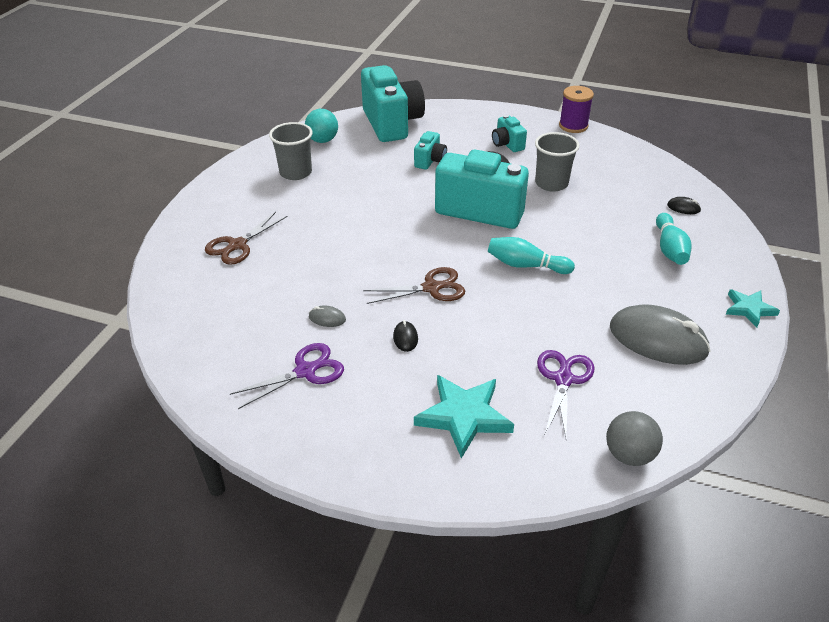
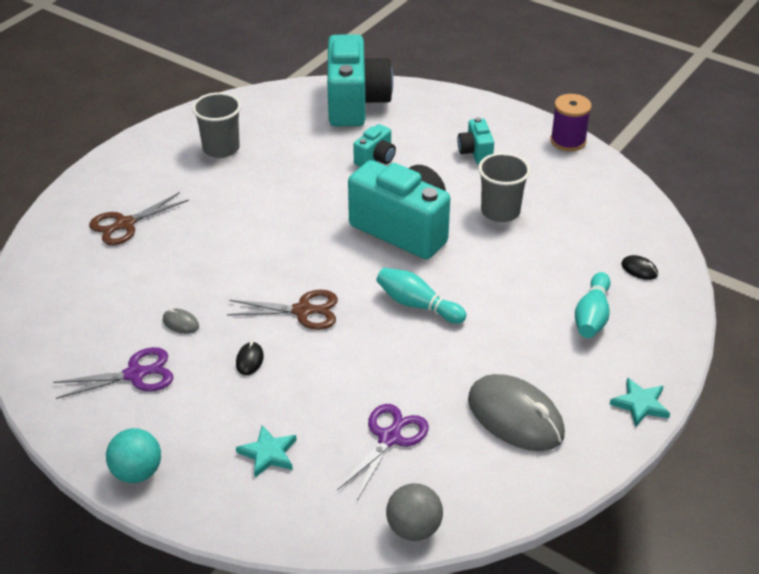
camera: 15 degrees right, 0 degrees up
turquoise ball [305,109,338,143] -> turquoise ball moved to [106,428,161,483]
turquoise star [414,375,514,459] -> turquoise star [236,425,297,478], size x0.60

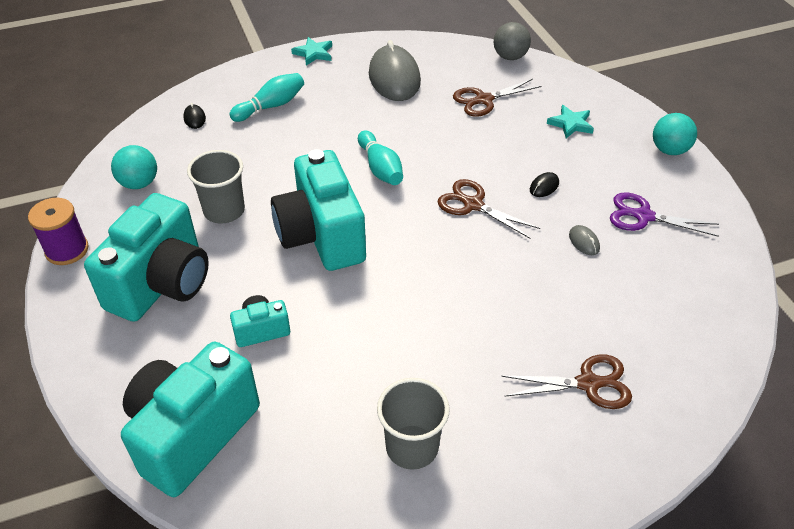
camera: 145 degrees left, 5 degrees up
purple scissors [337,404,429,500] -> brown scissors [453,79,542,117]
turquoise camera [458,117,494,164] -> turquoise camera [84,193,209,322], size x2.15
none -> turquoise ball [111,145,157,189]

